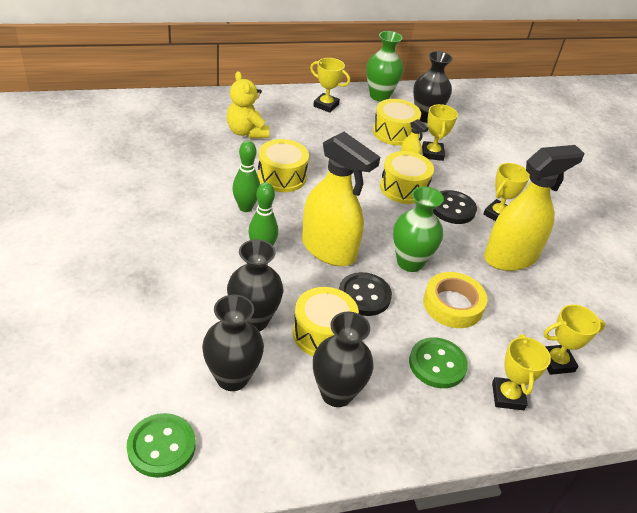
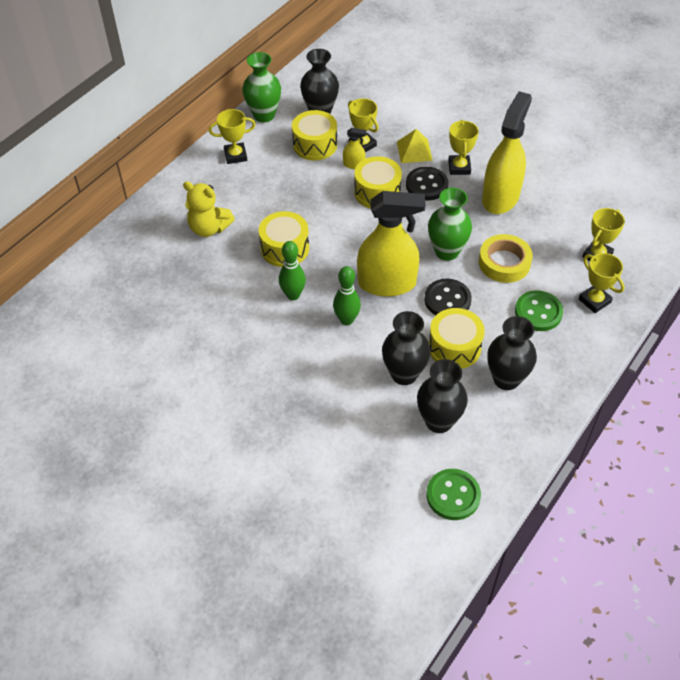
camera: 35 degrees left, 10 degrees up
none -> yellow pyramid [397,129,433,163]

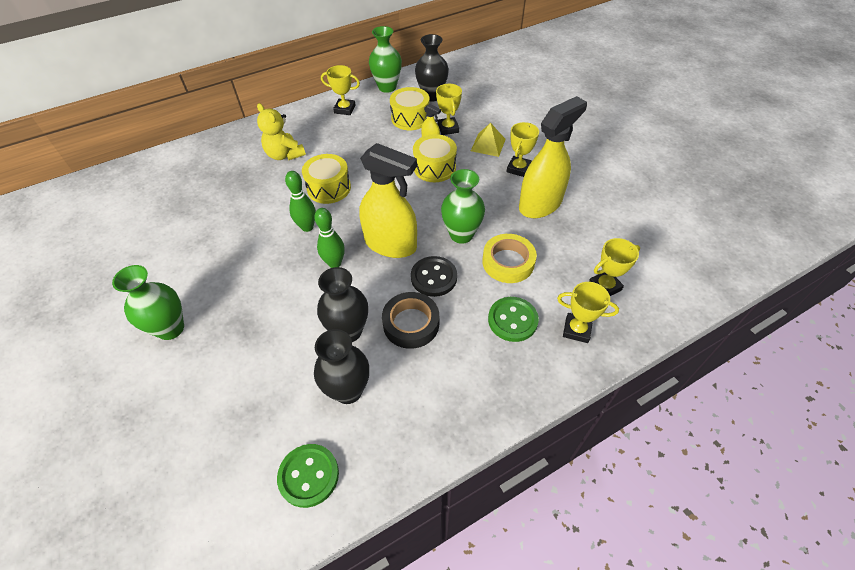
camera: 25 degrees right, 0 degrees up
black button [406,167,448,200] -> none
yellow drum [429,308,485,369] -> black tape [382,292,439,349]
black vase [487,316,537,390] -> none
yellow trophy [579,253,625,313] -> yellow trophy turned 60 degrees counterclockwise [557,282,619,343]
none -> green vase [112,265,184,340]

